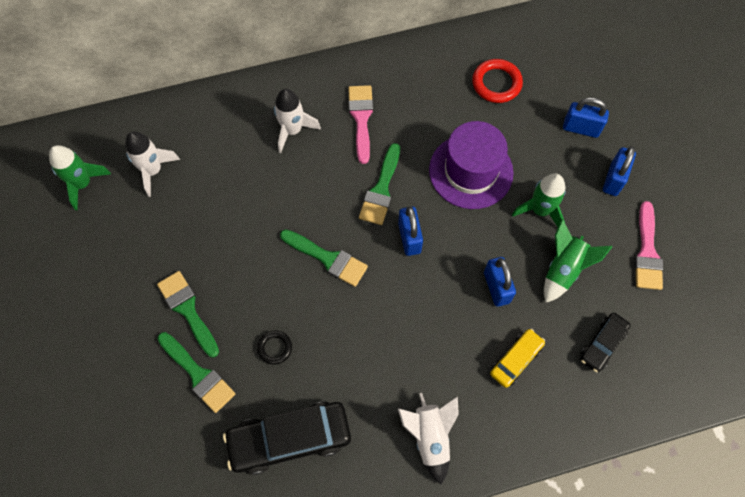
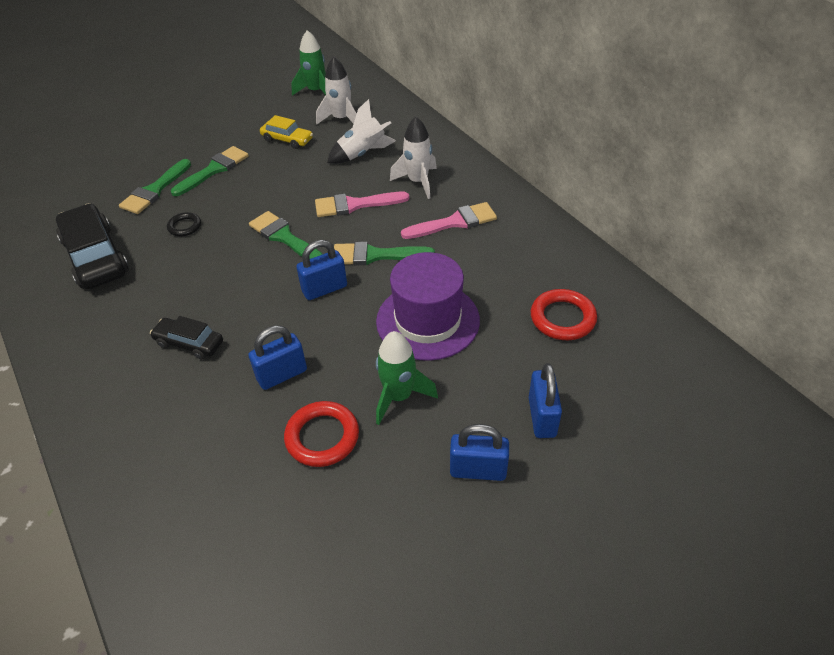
camera: 75 degrees right, 20 degrees down
green brush [280,229,368,287] -> green brush turned 120 degrees clockwise [249,211,322,259]
white rocket [398,393,459,484] -> white rocket moved to [327,99,396,164]
yellow car [490,329,545,388] -> yellow car moved to [260,115,313,149]
green rocket [544,219,613,303] -> red ring [284,401,359,467]
black car [580,313,631,372] -> black car moved to [150,316,223,359]
pink brush [634,201,663,290] -> pink brush moved to [315,192,409,217]

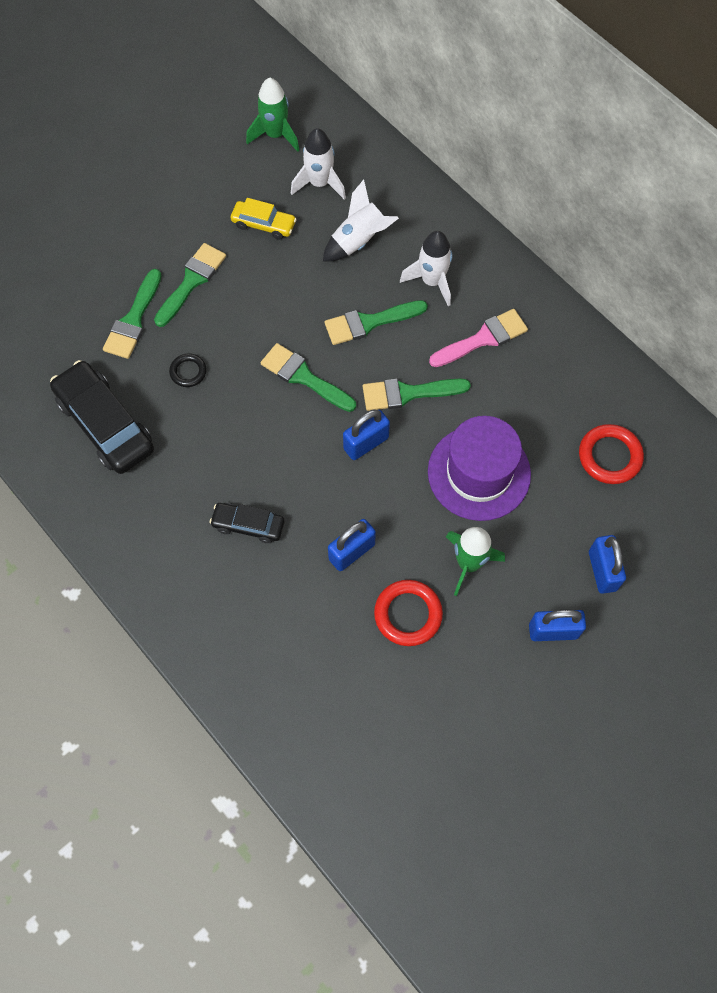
camera: 10 degrees left, 20 degrees up
pink brush [315,192,409,217] -> green brush [325,300,428,345]

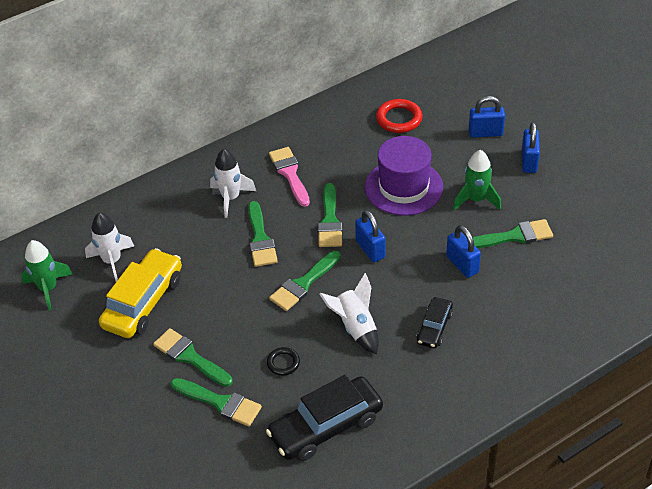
camera: 80 degrees left, 20 degrees down
yellow car [231,198,297,240] -> yellow car [99,248,182,338], size x1.83
white rocket [323,179,399,262] -> white rocket moved to [320,273,379,354]
red ring [374,580,443,646] -> green brush [473,219,553,248]

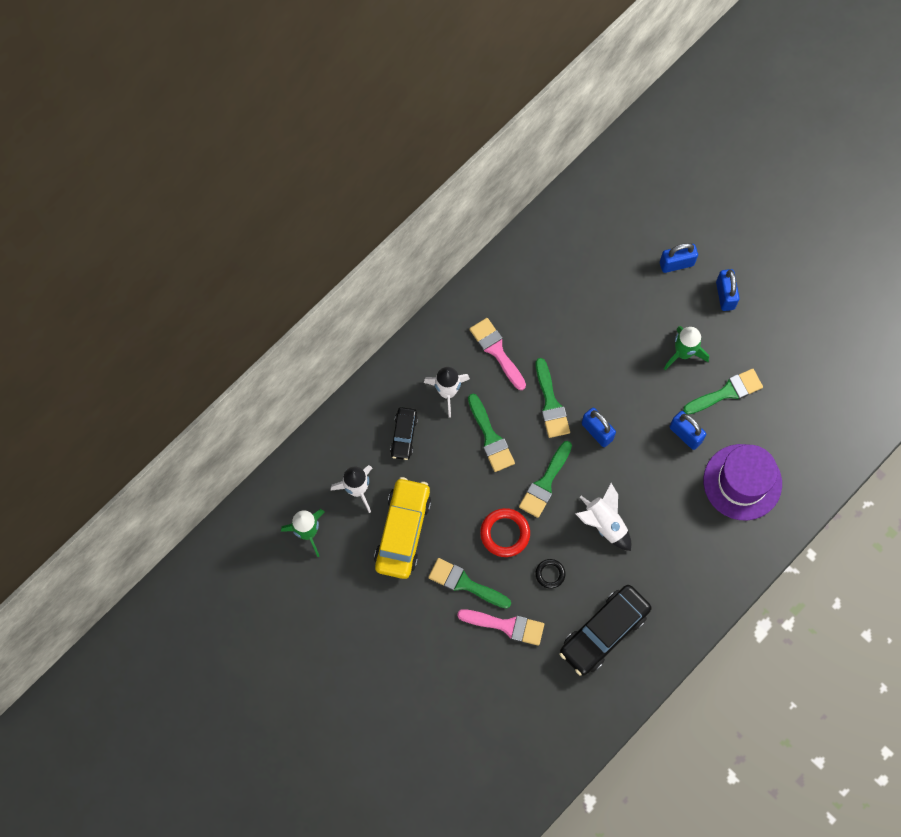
camera: 15 degrees left, 25 degrees up
green brush [171,378,262,426] -> pink brush [457,609,544,646]
purple hat [365,136,443,216] -> purple hat moved to [703,444,782,520]
red ring [376,99,423,133] -> red ring moved to [480,508,530,557]
black car [416,297,453,348] -> black car moved to [390,407,418,460]

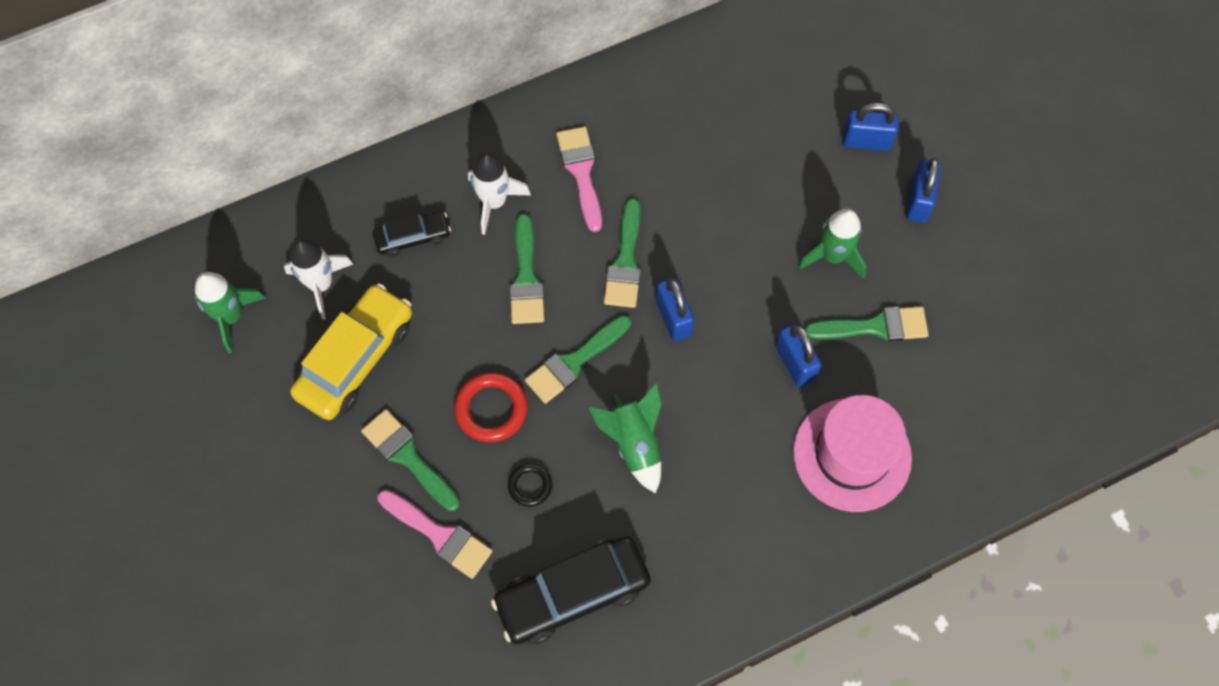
camera: 20 degrees right, 5 degrees down
black car [390,407,418,460] -> black car turned 135 degrees counterclockwise [373,211,451,257]
white rocket [576,483,631,551] -> green rocket [589,383,662,493]
purple hat [703,444,782,520] -> pink hat [793,395,912,512]

